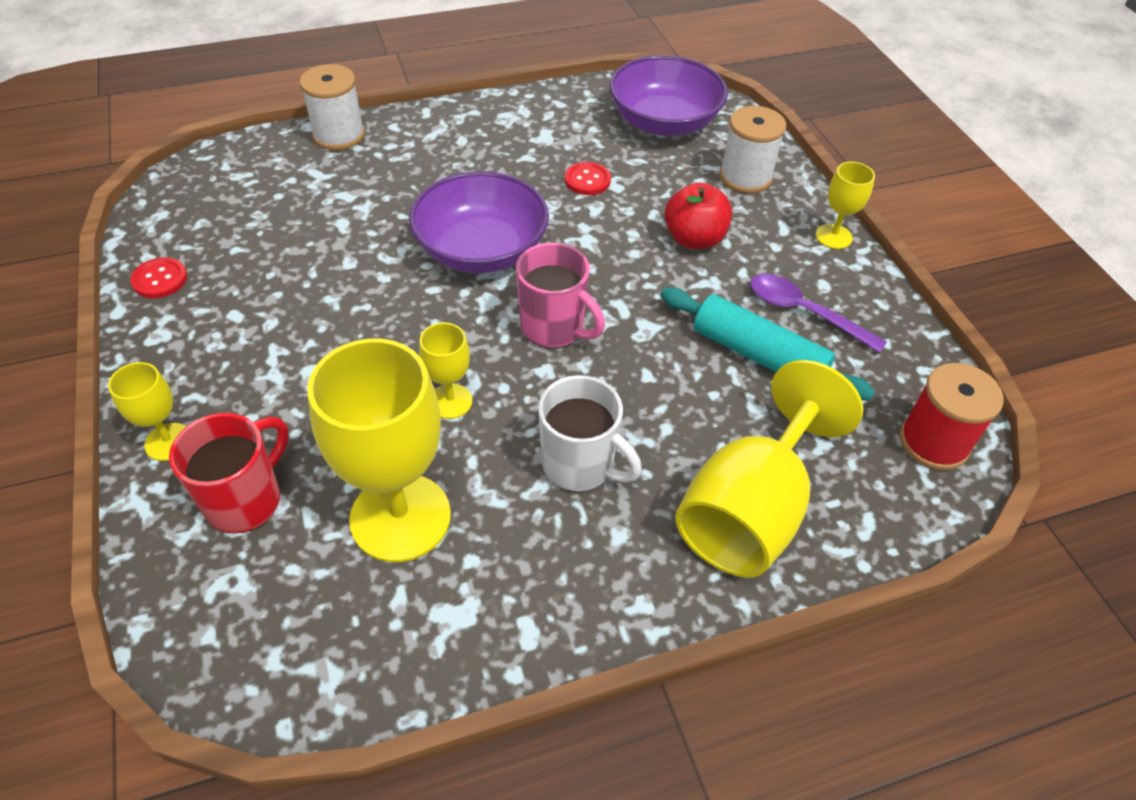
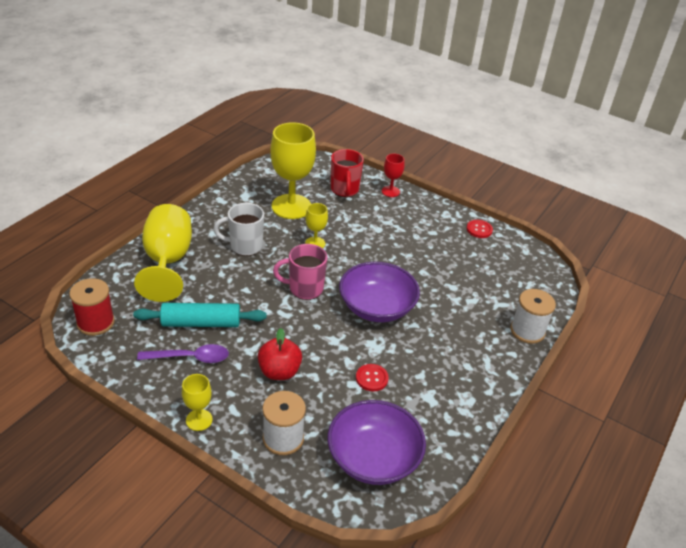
camera: 140 degrees right, 10 degrees down
yellow goblet [108,362,186,461] -> red goblet [382,153,405,197]

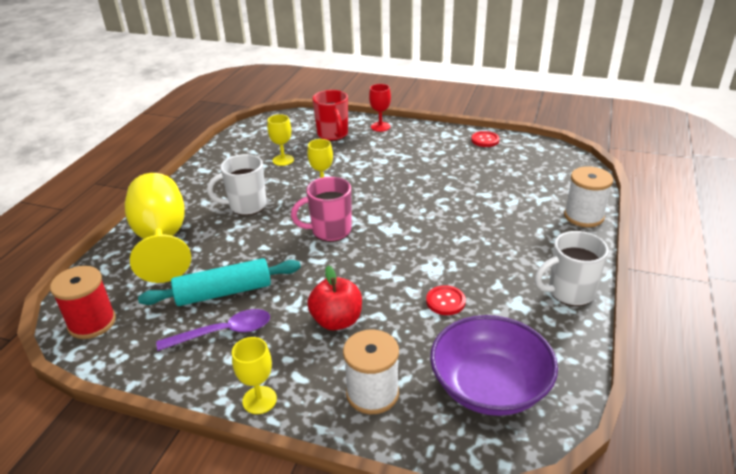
camera: 10 degrees left, 5 degrees down
yellow goblet [270,122,316,219] -> yellow goblet [267,114,294,166], size x0.48
purple bowl [339,262,420,322] -> none
none -> white mug [535,231,609,306]

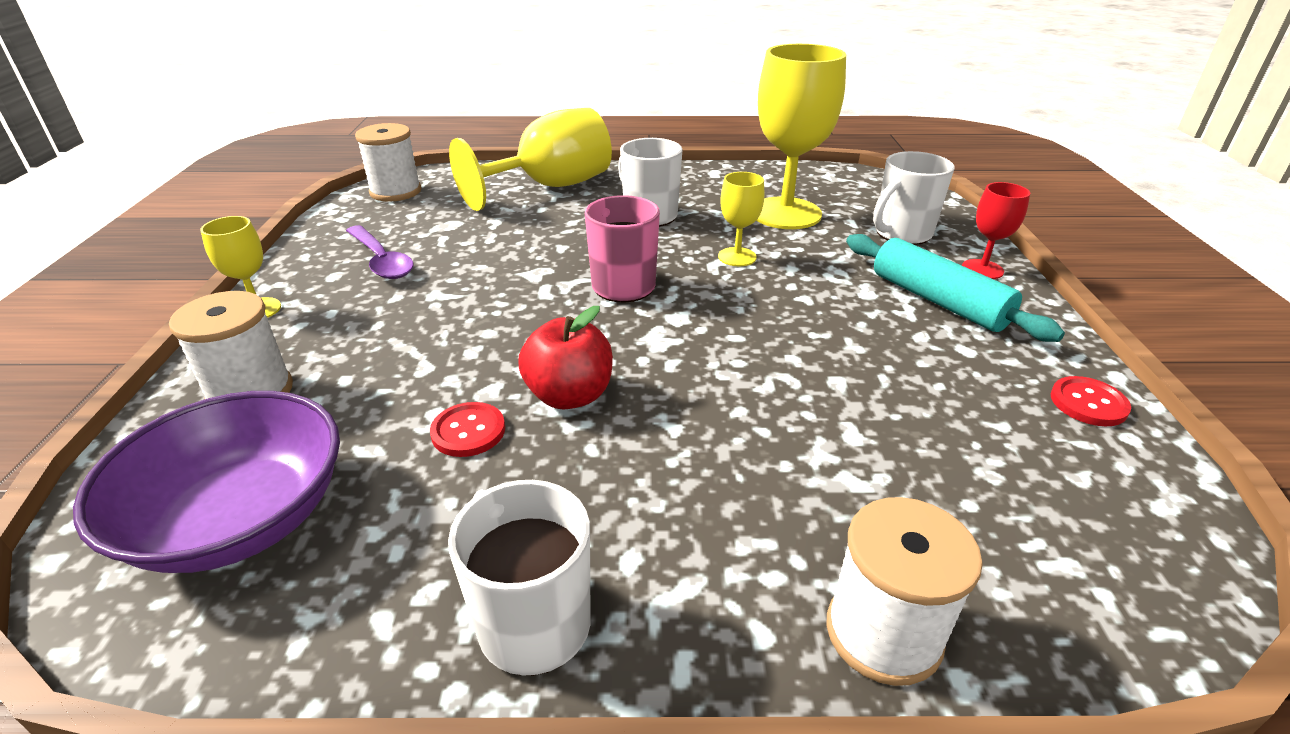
camera: 70 degrees right, 0 degrees up
red spool [50,266,116,339] -> white spool [355,123,422,202]
turquoise rolling pin [138,258,301,306] -> turquoise rolling pin moved to [846,234,1065,342]
yellow goblet [267,114,294,166] -> yellow goblet [756,44,846,229], size x2.07
red apple [307,266,362,330] -> red apple moved to [518,306,613,409]
red mug [313,90,348,141] -> white mug [873,151,954,245]

